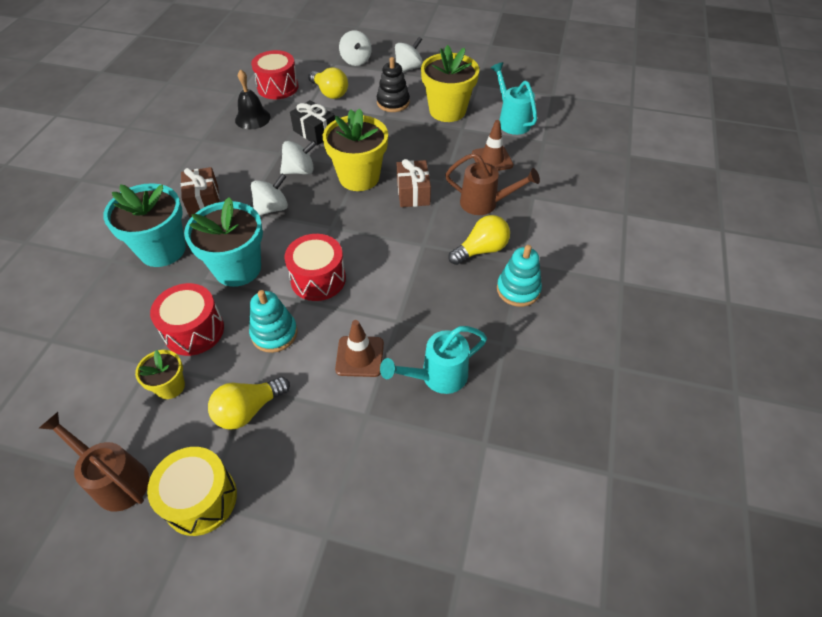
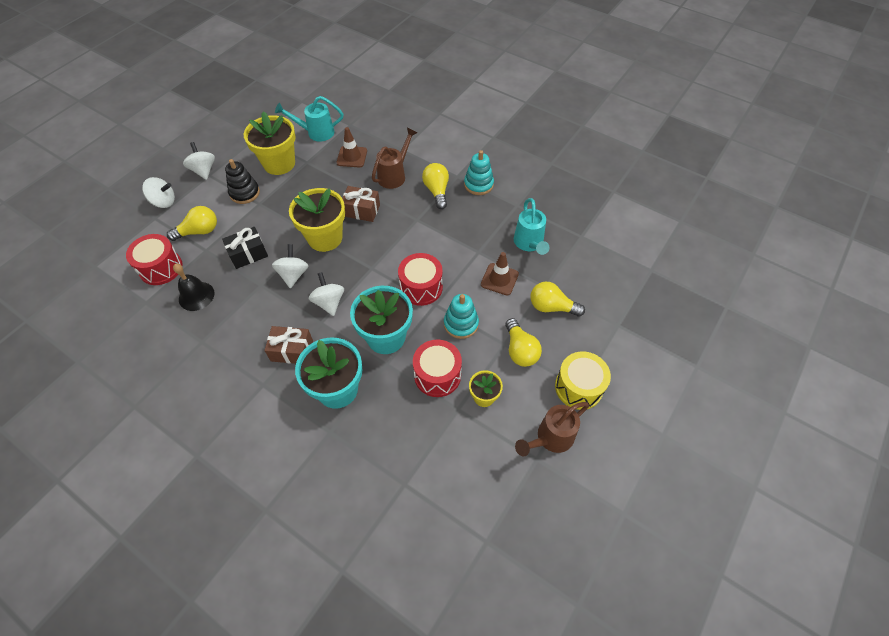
camera: 70 degrees left, 5 degrees up
none -> yellow light bulb [531,282,585,317]

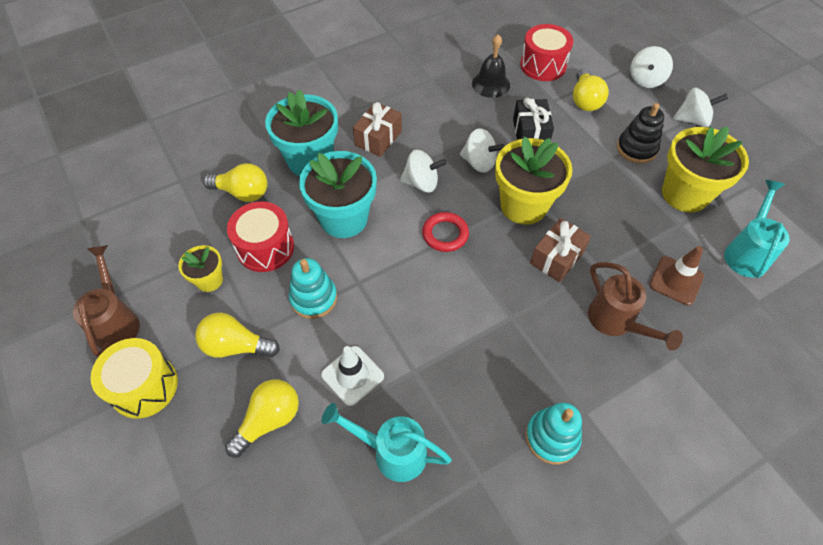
camera: 115 degrees right, 0 degrees up
red drum [398,253,443,306] -> none
yellow light bulb [422,163,449,209] -> yellow light bulb moved to [203,163,268,202]
brown traffic cone [481,252,519,295] -> white traffic cone [321,346,384,406]
none -> red ring [422,212,469,252]

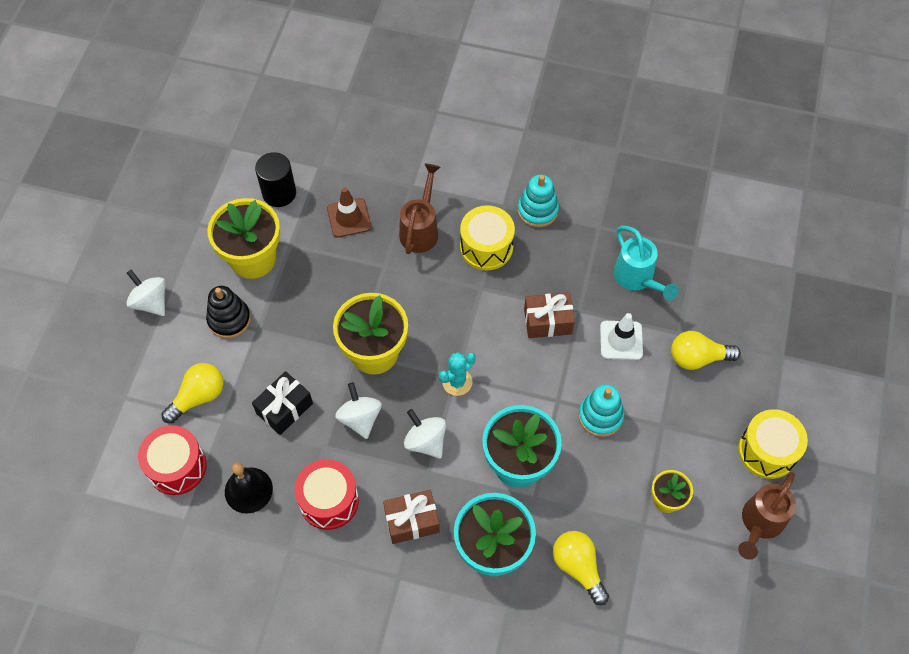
camera: 135 degrees left, 5 degrees up
yellow light bulb [195,313,280,358] -> none
red drum [227,202,294,272] -> red drum moved to [295,459,359,530]
red ring [422,212,469,252] -> turquoise cactus [439,352,476,396]
brown gift [530,218,591,282] -> brown gift moved to [524,292,575,338]
white spinning top [630,46,673,88] -> none
turquoise watering can [724,180,790,278] -> black cylinder [255,152,296,207]
none -> yellow drum [460,205,515,270]

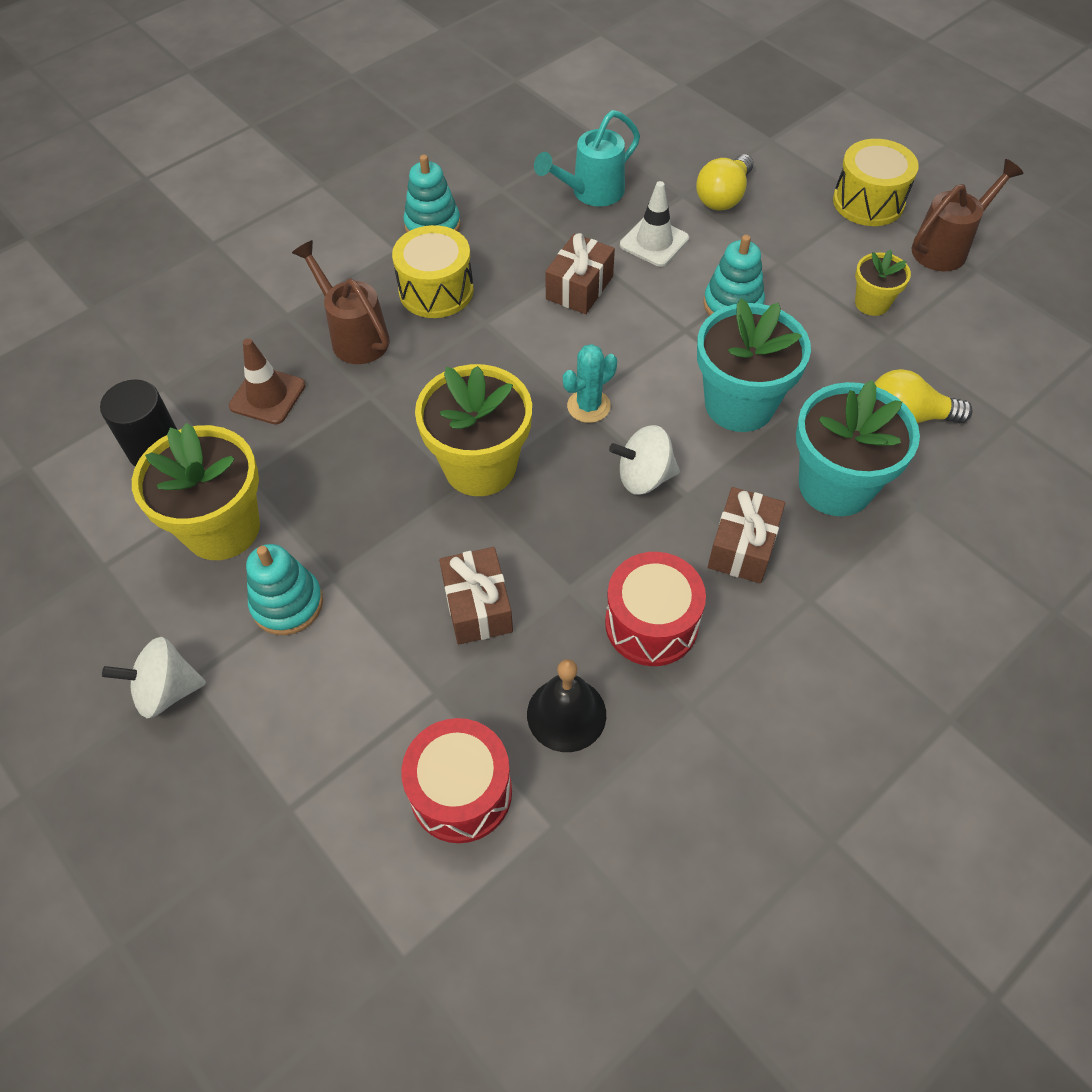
camera: 55 degrees left, 5 degrees down
yellow light bulb [161,363,224,424] -> none
black stacking toy [206,286,251,339] -> turquoise stacking toy [246,544,323,635]
black gift [252,371,313,435] -> brown gift [439,547,513,645]
white spinning top [335,382,382,439] -> none
turquoise cactus [439,352,476,396] -> turquoise cactus turned 60 degrees clockwise [563,344,617,423]
turquoise watering can [614,226,679,300] -> turquoise watering can turned 135 degrees clockwise [534,110,640,207]
brown watering can [738,472,796,560] -> brown watering can turned 105 degrees counterclockwise [912,159,1024,271]

